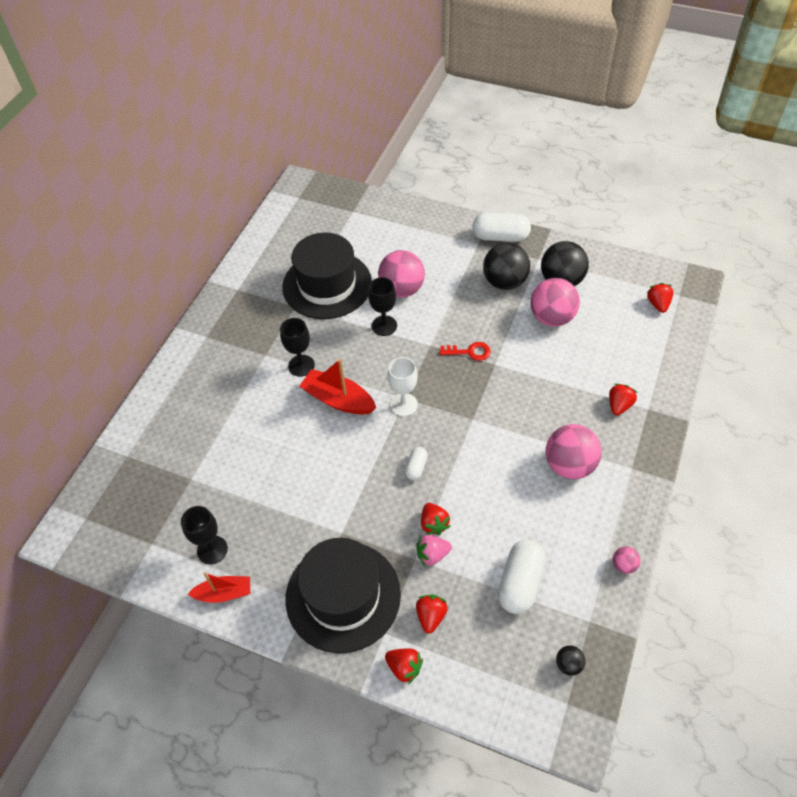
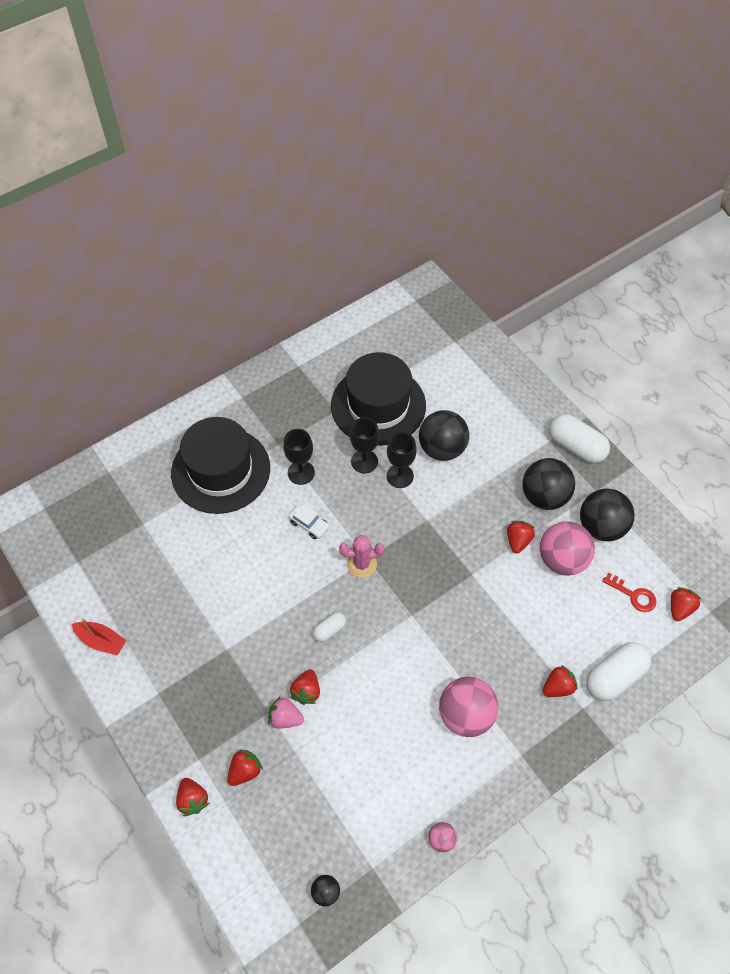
camera: 30 degrees right, 5 degrees up
black goblet [181,506,228,564] -> black goblet moved to [350,417,379,473]
black hat [286,538,401,654] -> black hat moved to [171,417,270,514]
red boat [299,359,376,415] -> white car [289,504,330,539]
pink ball [378,250,425,298] -> black ball [419,410,469,461]
white goblet [388,357,418,416] -> pink cactus [339,535,384,577]
red key [440,342,491,361] -> red key moved to [602,572,657,612]
white capsule [498,540,546,614] -> white capsule moved to [586,642,651,701]
none -> red strawberry [507,521,535,553]

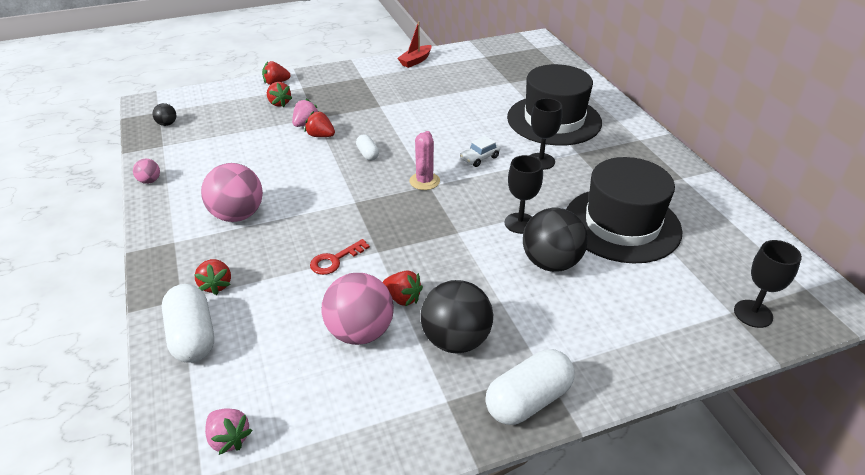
camera: 105 degrees right, 20 degrees down
black goblet [350,417,379,473] -> black goblet moved to [734,240,802,328]
black ball [580,489,635,541] -> none
red key [602,572,657,612] -> red key moved to [310,239,370,275]
red strawberry [671,587,702,621] -> pink strawberry [205,408,253,455]

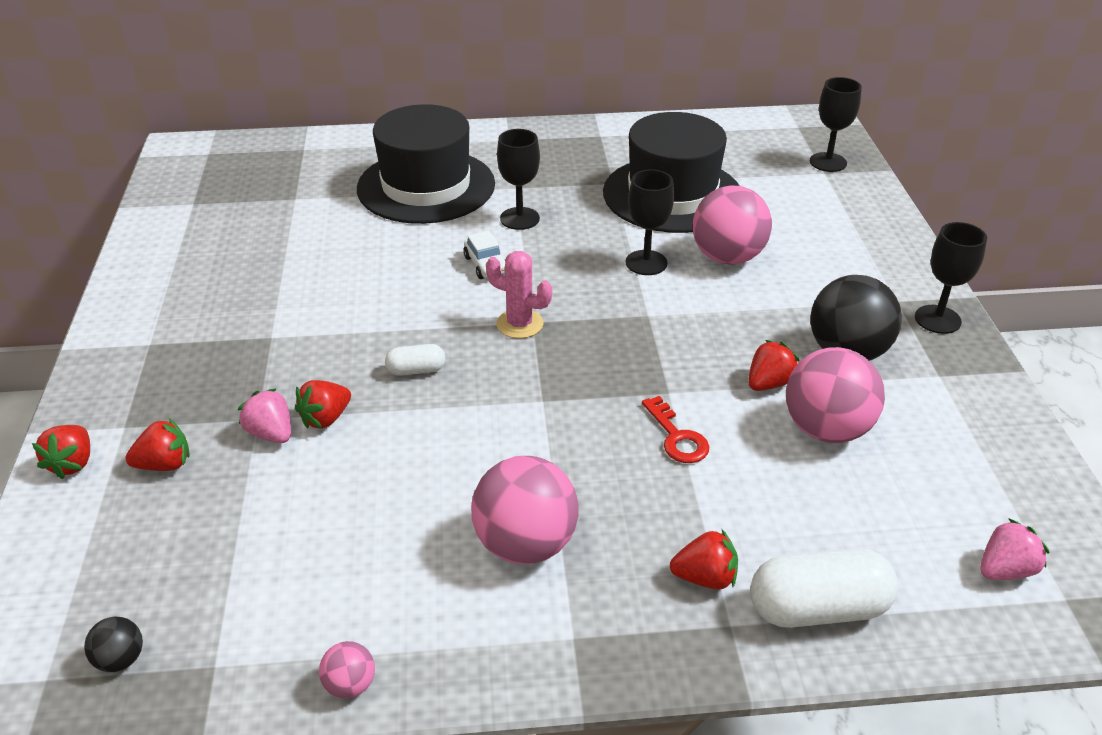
camera: 75 degrees left, 0 degrees up
red boat [398,21,432,68] -> none
white capsule [485,349,574,425] -> black goblet [915,222,987,334]
black ball [523,208,588,272] -> pink ball [693,185,772,265]

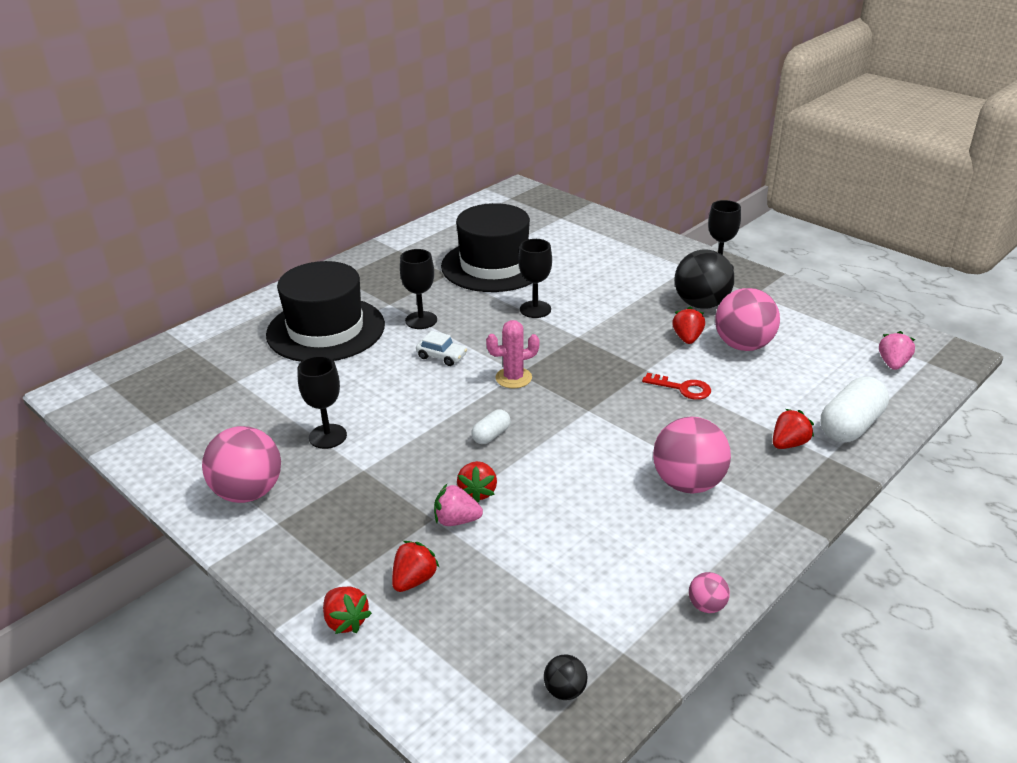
camera: 40 degrees left, 5 degrees down
pink ball [693,185,772,265] -> pink ball moved to [202,426,281,503]
black goblet [810,77,862,172] -> black goblet moved to [297,356,347,449]

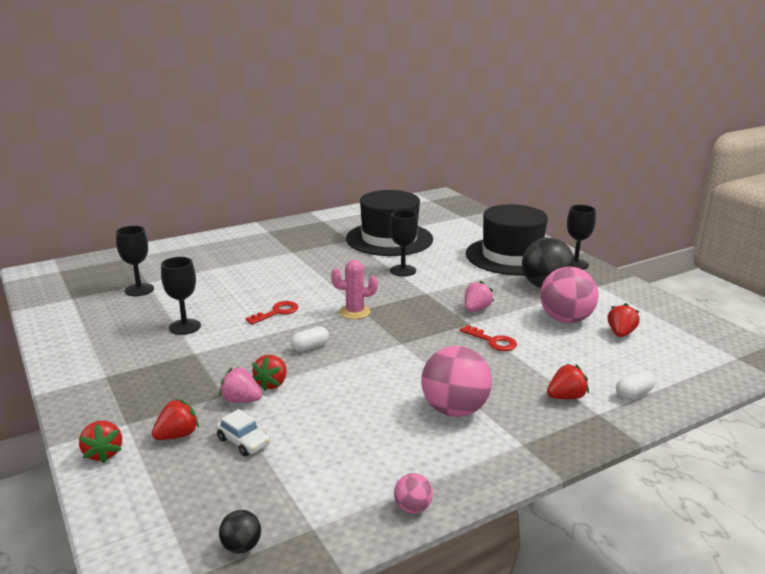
camera: 15 degrees right, 10 degrees down
pink ball [202,426,281,503] -> none
black hat [266,261,385,362] -> black hat moved to [466,204,548,275]
black goblet [400,249,437,329] -> black goblet moved to [116,226,154,296]
white car [416,331,467,366] -> white car moved to [216,409,270,457]
red strawberry [672,307,705,344] -> red strawberry moved to [608,303,640,337]
white capsule [821,377,889,442] -> white capsule [616,371,655,399], size x0.52
pink strawberry [879,331,915,370] -> pink strawberry moved to [464,281,494,312]
none -> red key [246,301,298,325]

